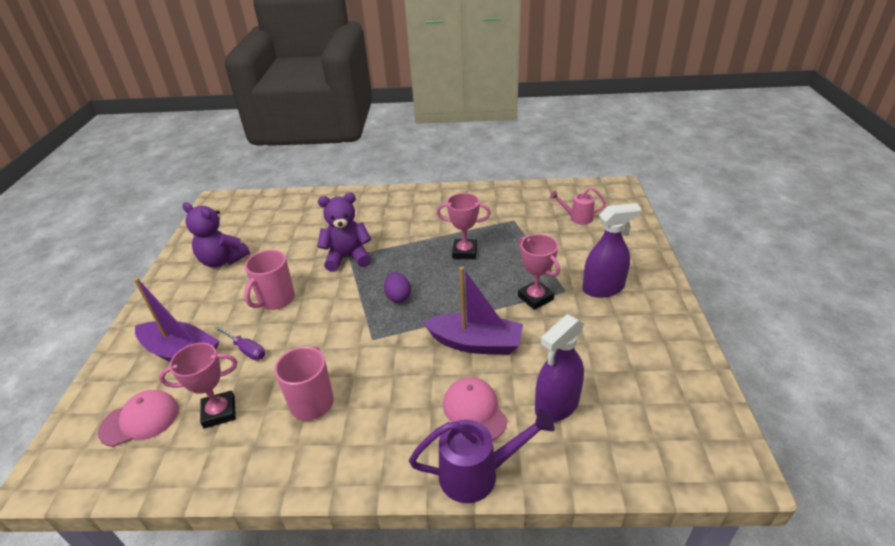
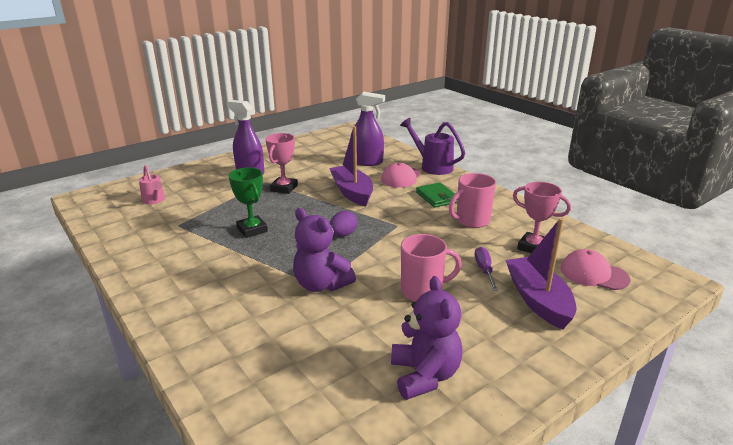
camera: 130 degrees left, 10 degrees down
pink trophy [437,193,491,259] -> green trophy [229,167,268,238]
none -> green wallet [416,182,458,208]

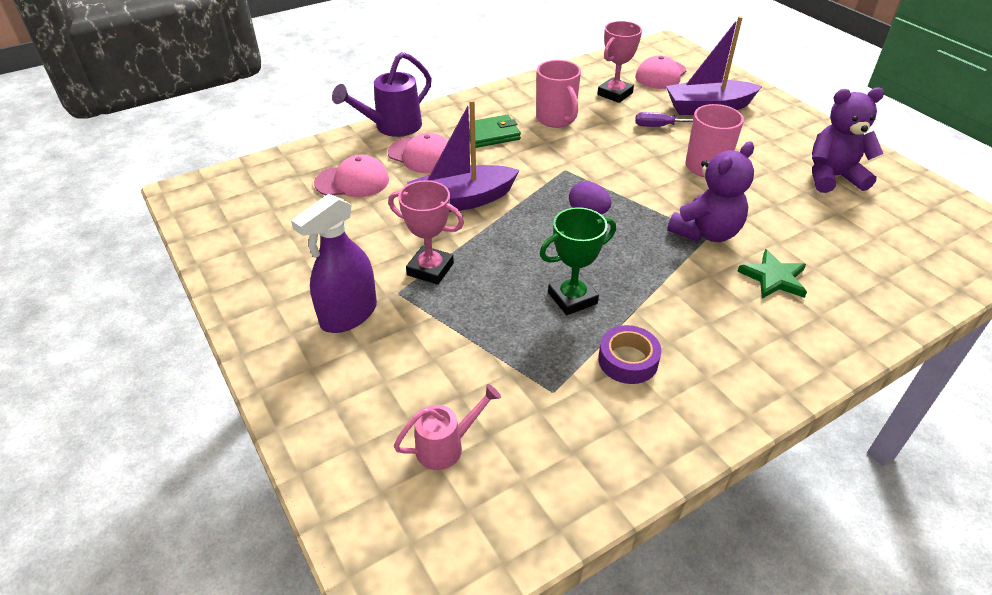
camera: 85 degrees left, 15 degrees up
purple spray bottle [351,92,385,166] -> pink cap [314,155,389,197]
none -> purple tape [598,325,661,384]
none -> green star [737,249,807,299]

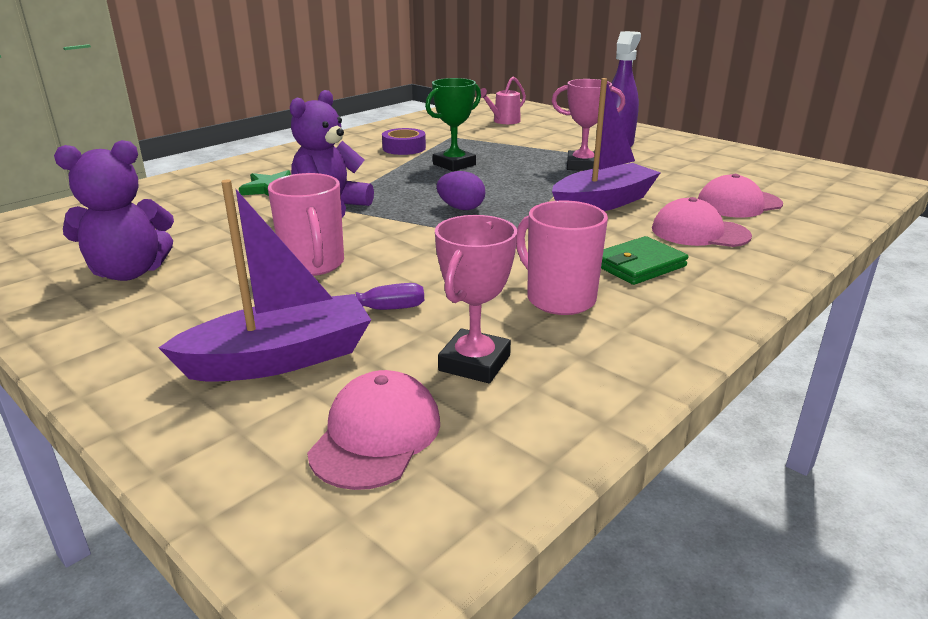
camera: 165 degrees right, 15 degrees down
purple watering can [332,52,432,137] -> none

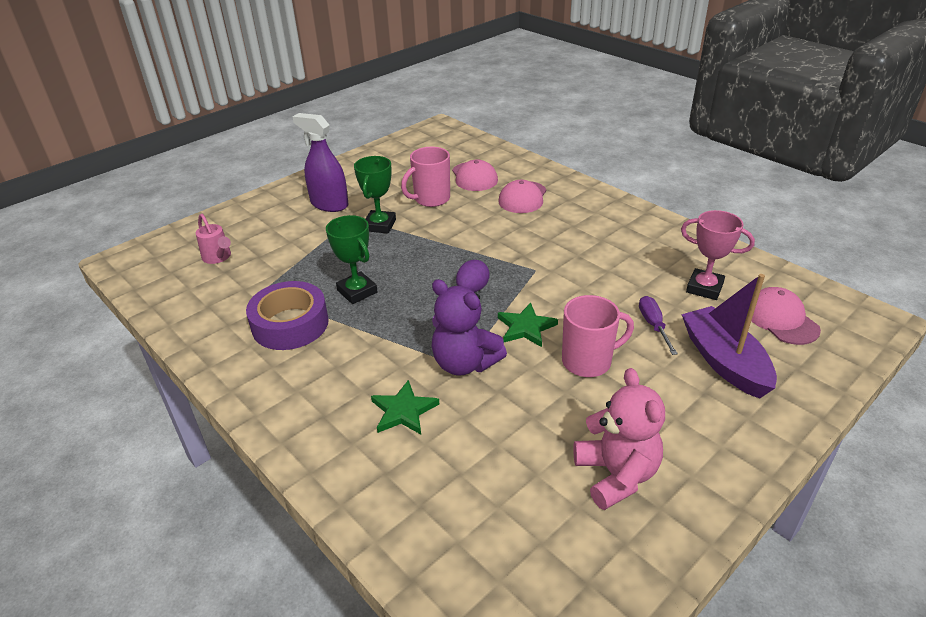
camera: 85 degrees left, 10 degrees up
purple teddy bear [54,140,174,281] -> pink teddy bear [573,368,665,510]
pink cap [307,370,440,490] -> pink cap turned 45 degrees clockwise [751,287,821,345]
purple tape [382,128,426,155] -> purple tape [246,281,329,350], size x1.62
pink mug [516,200,608,315] -> pink mug moved to [401,147,450,207]
purple boat [552,78,661,211] -> none
pink trophy [552,79,625,171] -> green trophy [354,156,396,233]
green wallet [601,236,688,285] -> none
none -> green star [498,303,558,347]

